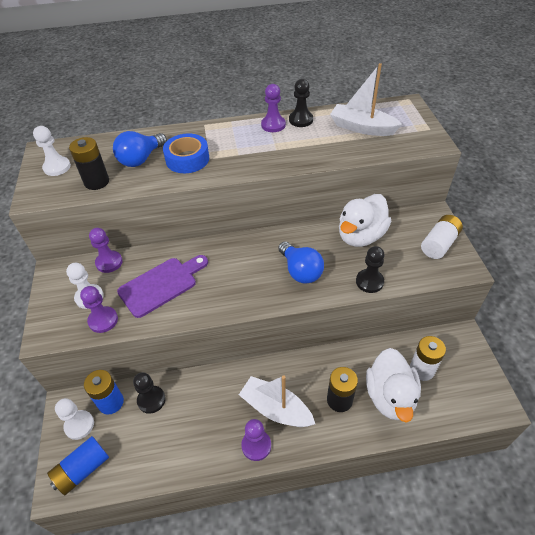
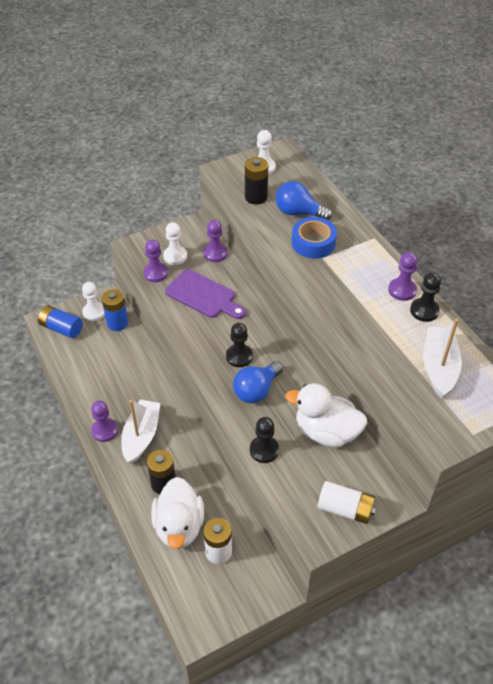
camera: 70 degrees right, 0 degrees up
black pawn [133,372,166,414] -> black pawn moved to [226,323,253,367]
white duck [366,348,421,423] -> white duck turned 75 degrees counterclockwise [151,477,204,549]

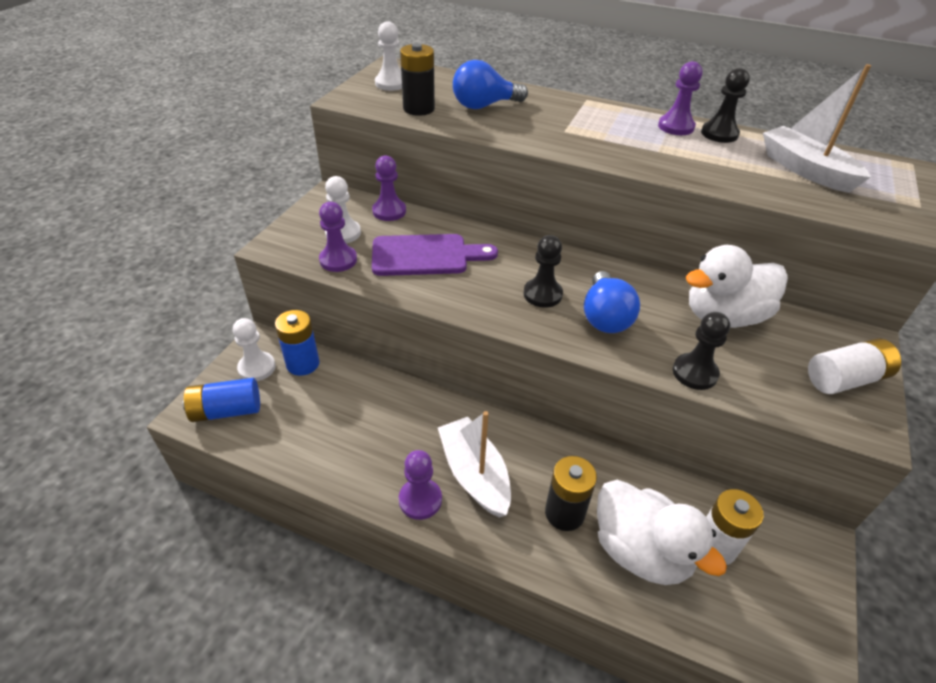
camera: 40 degrees left, 5 degrees down
blue tape [292,217,337,258] -> none

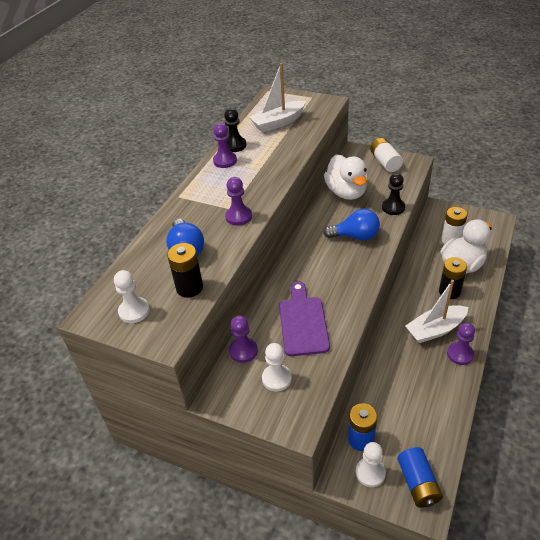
camera: 85 degrees left, 0 degrees up
purple pawn [319,202,357,272] -> purple pawn moved to [225,177,252,226]
black pawn [523,235,563,308] -> none

